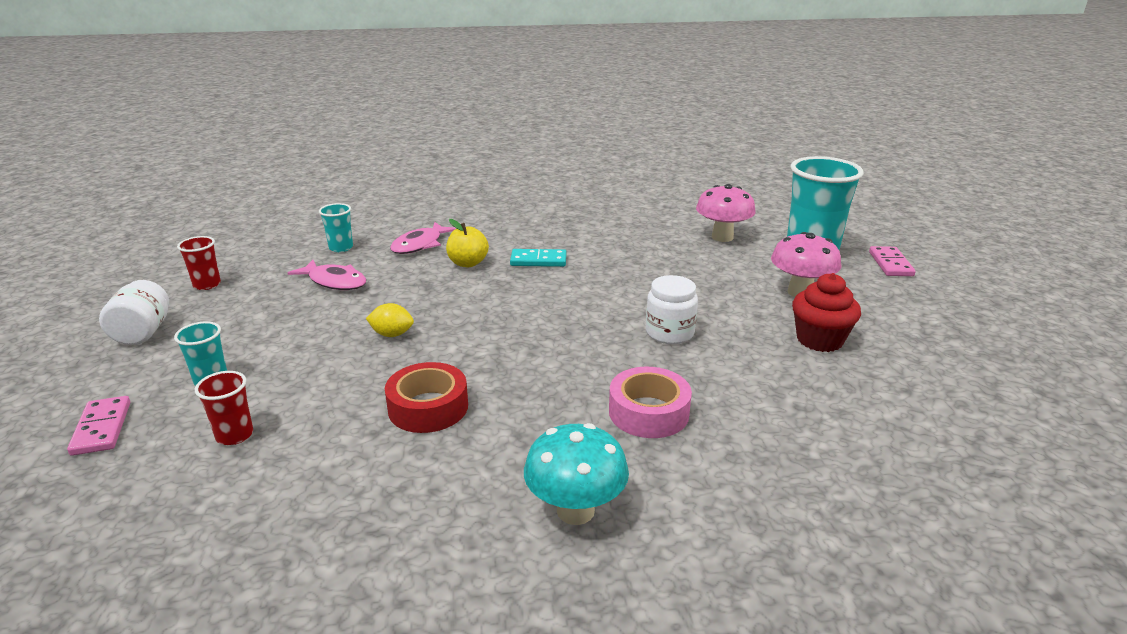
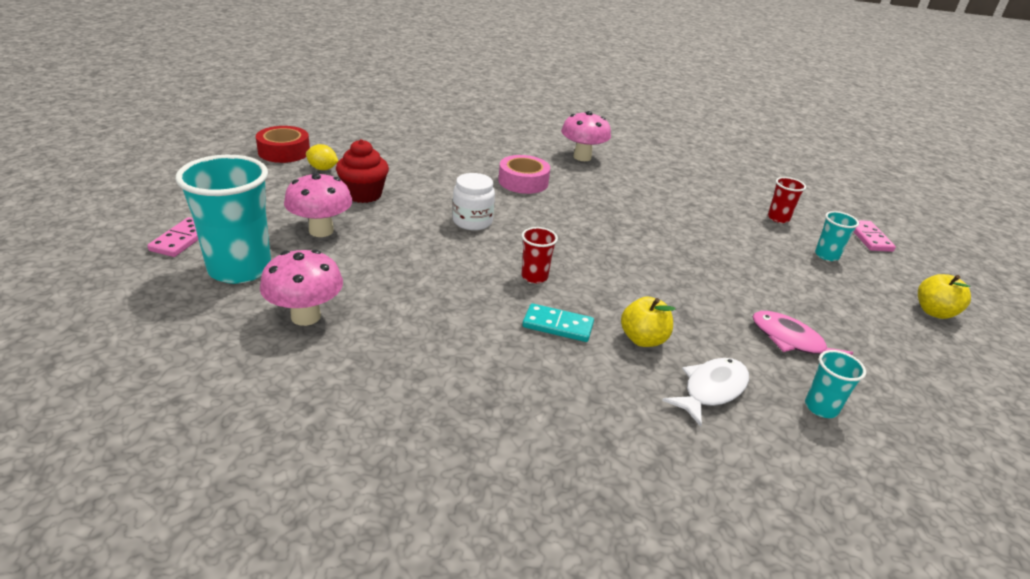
camera: 170 degrees left, 5 degrees up
white jar [99,280,169,345] -> yellow apple [918,274,971,319]
red cup [177,236,221,290] -> red cup moved to [521,227,558,283]
yellow lemon [366,303,414,337] -> yellow lemon moved to [306,144,338,170]
red tape [385,362,468,433] -> red tape moved to [256,126,310,163]
pink fish [390,222,457,254] -> white fish [662,358,749,427]
turquoise mushroom [524,423,629,525] -> pink mushroom [561,111,611,161]

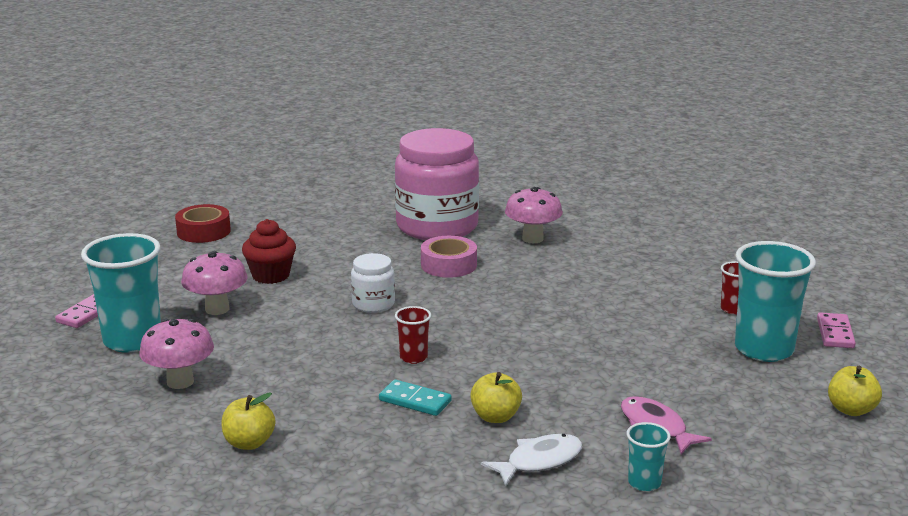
camera: 15 degrees right, 10 degrees down
yellow lemon [306,144,338,170] -> none
turquoise cup [815,211,859,261] -> turquoise cup [735,241,816,362], size x2.12
none -> yellow apple [222,392,275,450]
none -> pink jar [395,128,479,240]

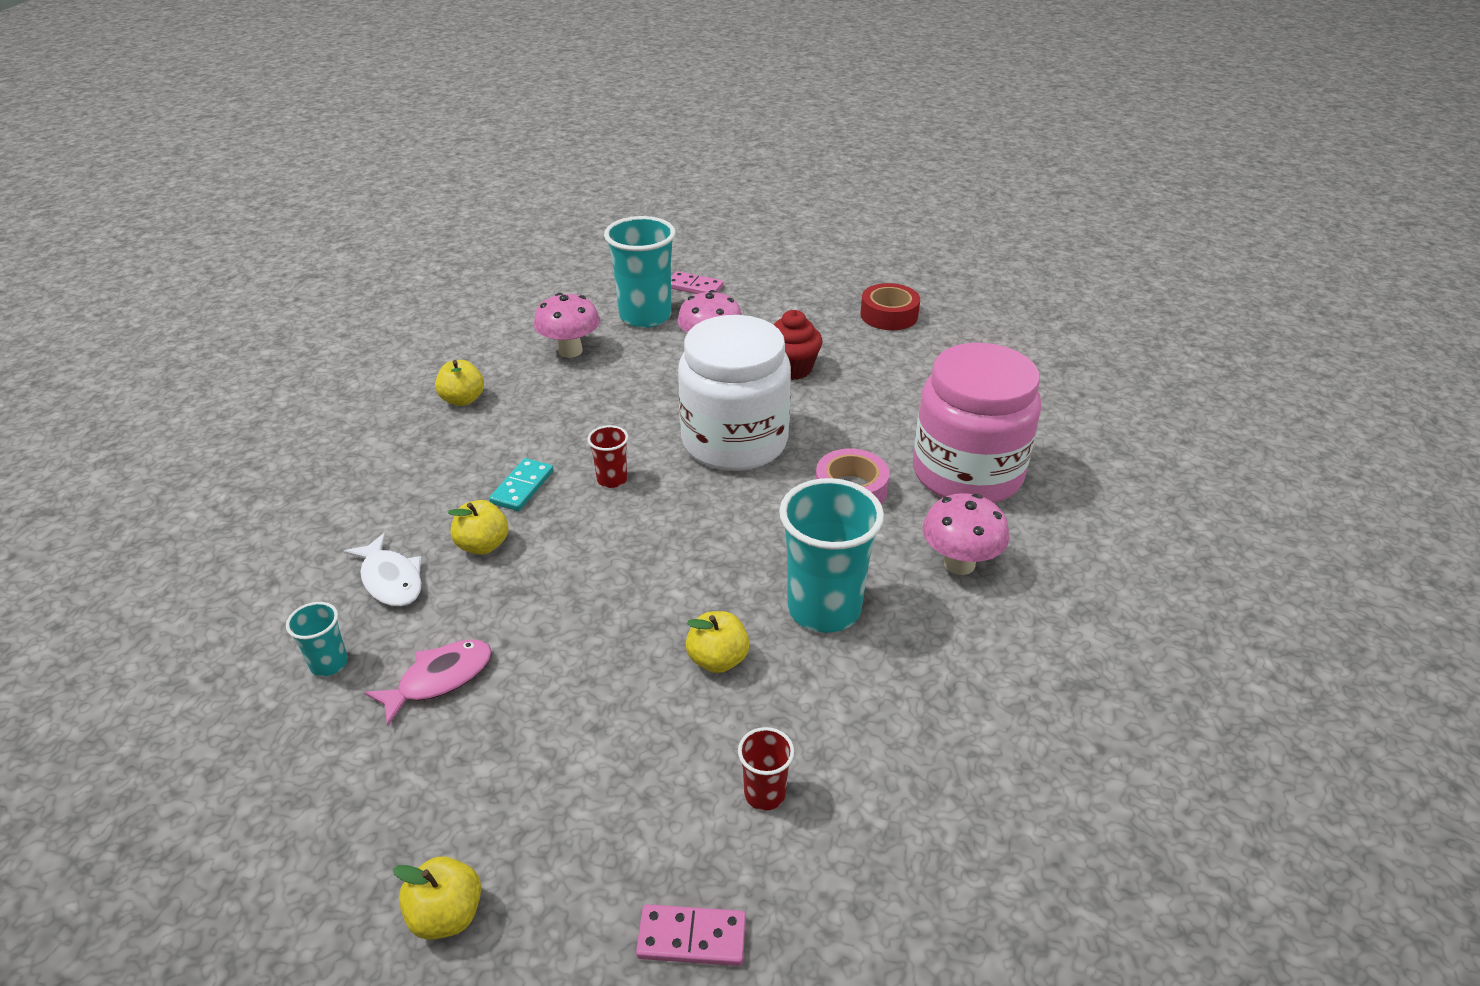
camera: 85 degrees right, 15 degrees up
white jar [351,253,395,313] -> white jar [678,315,791,471], size x2.19
turquoise cup [735,241,816,362] -> turquoise cup moved to [779,478,884,633]
none -> yellow apple [686,611,750,673]

